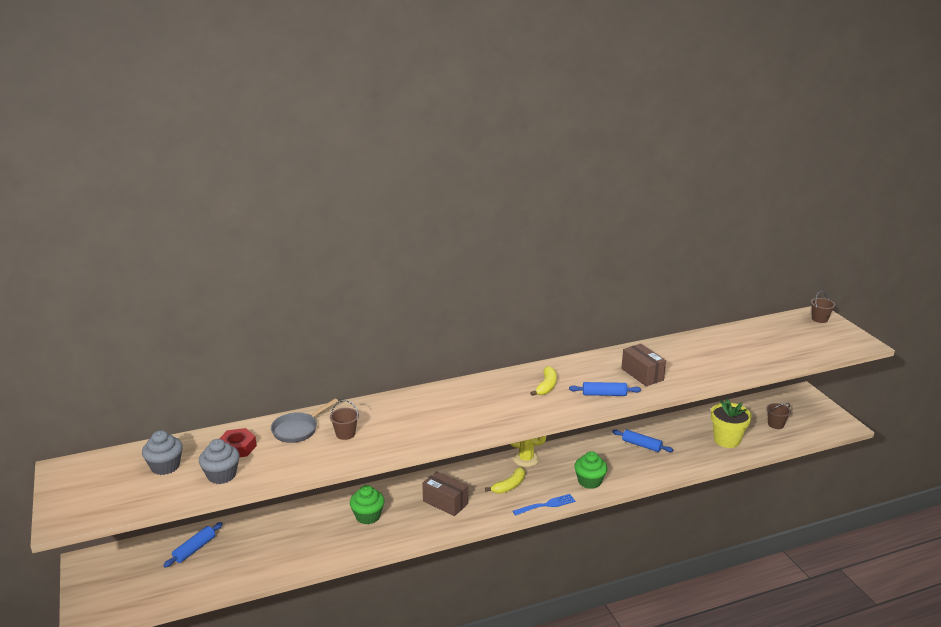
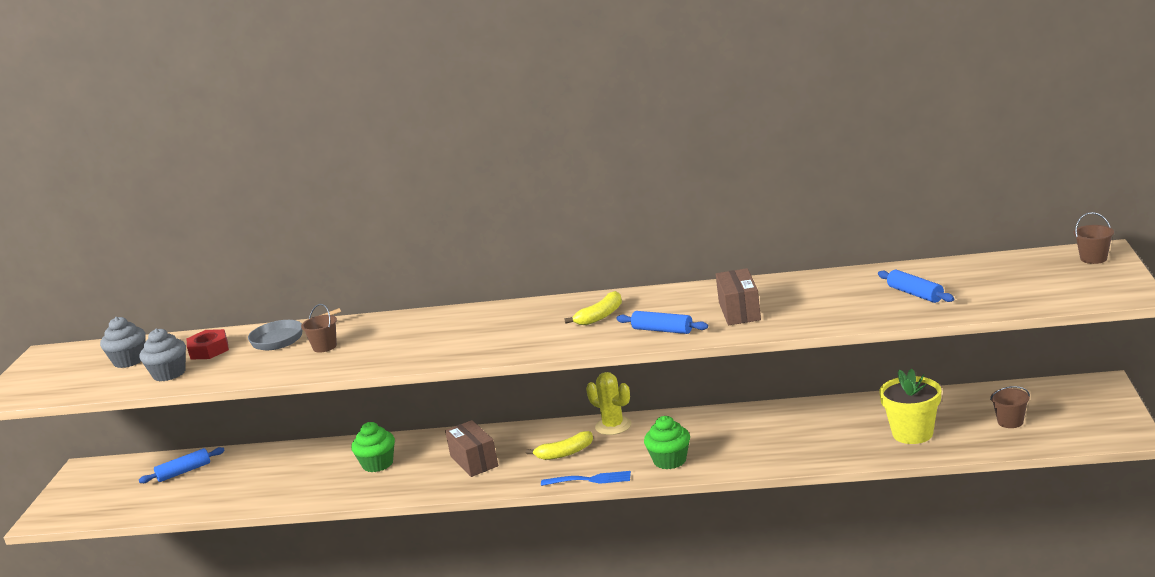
camera: 30 degrees right, 5 degrees down
blue rolling pin [612,430,673,452] -> blue rolling pin moved to [878,270,954,303]

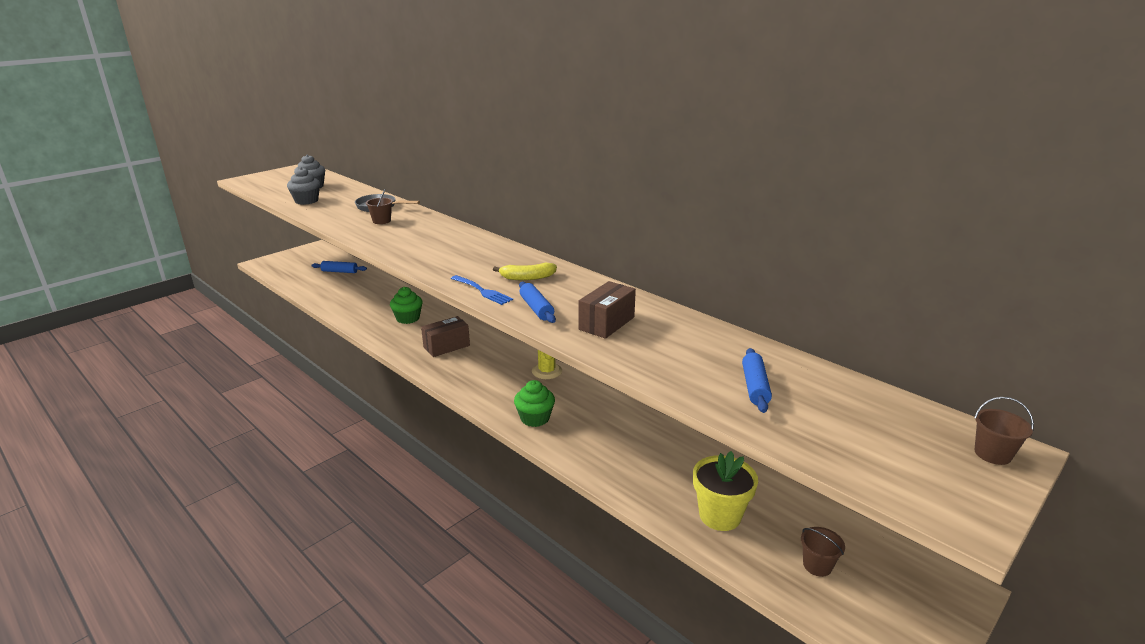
camera: 35 degrees right, 5 degrees up
red nut [187,329,229,359] -> none
brown box [445,420,498,477] -> brown box turned 45 degrees clockwise [421,316,470,357]
yellow banana [526,431,593,460] -> none
blue fork [541,471,631,486] -> blue fork moved to [451,275,513,305]

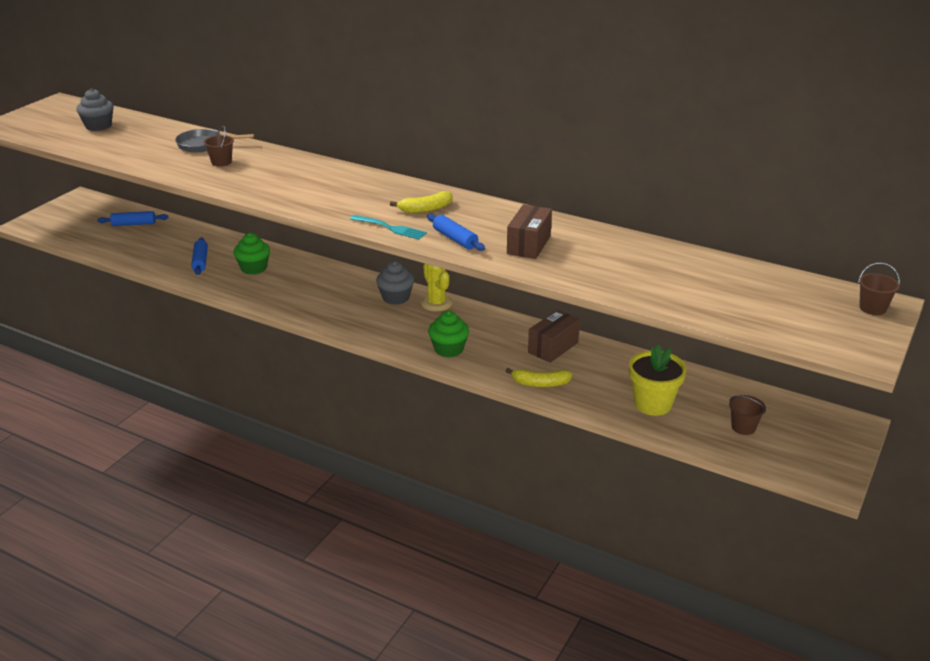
camera: 15 degrees left, 5 degrees up
grey cupcake [287,167,320,205] -> grey cupcake moved to [376,261,414,305]
brown box [421,316,470,357] -> brown box moved to [528,310,580,363]
blue fork [451,275,513,305] -> turquoise fork [350,215,427,240]
blue rolling pin [742,348,772,413] -> blue rolling pin moved to [191,238,208,275]
none -> yellow banana [506,368,573,387]

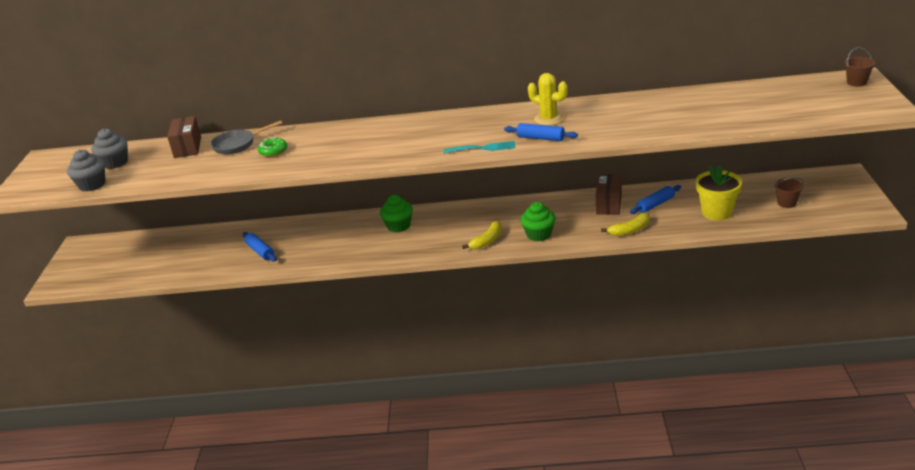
camera: 25 degrees left, 0 degrees up
blue rolling pin [97,211,168,226] -> blue rolling pin moved to [630,185,681,214]
brown bucket [203,126,234,167] -> green donut [258,137,287,157]
green cupcake [233,233,270,275] -> green cupcake moved to [380,195,413,232]
grey cupcake [376,261,414,305] -> grey cupcake moved to [67,150,105,192]
yellow banana [390,191,452,213] -> yellow banana moved to [462,221,502,250]
yellow cactus [421,264,453,311] -> yellow cactus moved to [528,73,568,126]
brown box [507,204,552,259] -> brown box moved to [167,116,201,158]

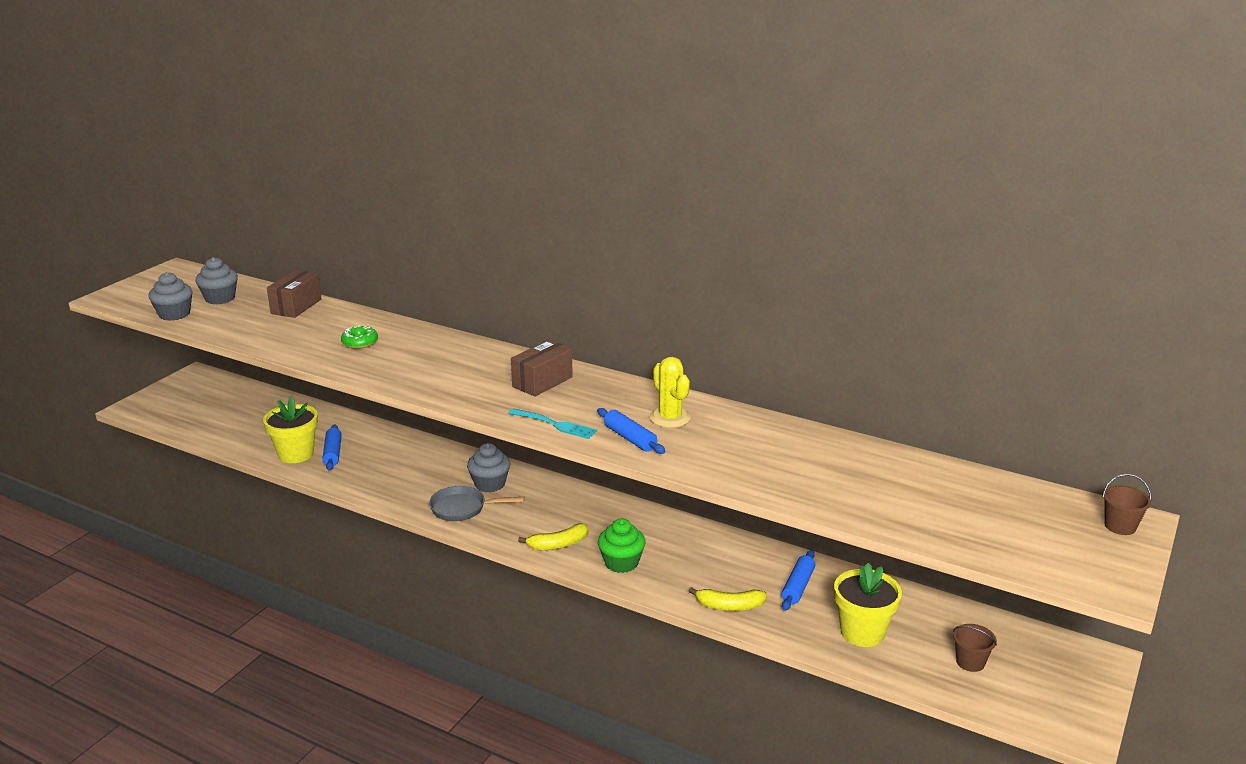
camera: 25 degrees right, 5 degrees down
grey pan [211,121,283,154] -> grey pan moved to [429,486,524,521]
green cupcake [380,195,413,232] -> grey cupcake [467,443,510,493]
brown box [596,174,622,215] -> brown box moved to [511,340,573,397]
blue rolling pin [630,185,681,214] -> blue rolling pin turned 60 degrees counterclockwise [781,550,815,611]
none -> yellow flower pot [263,397,318,463]

